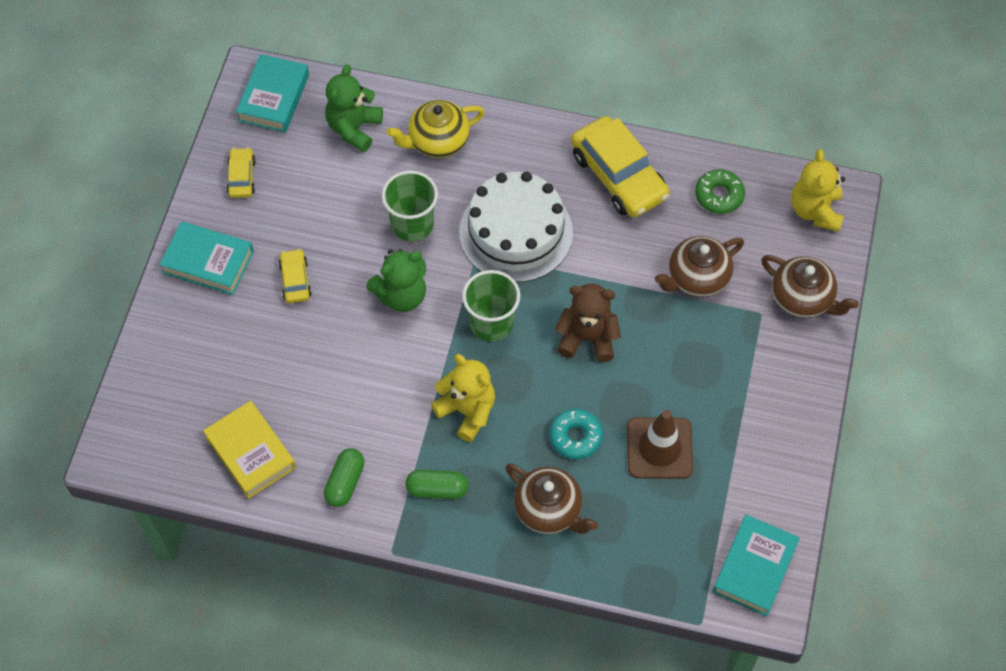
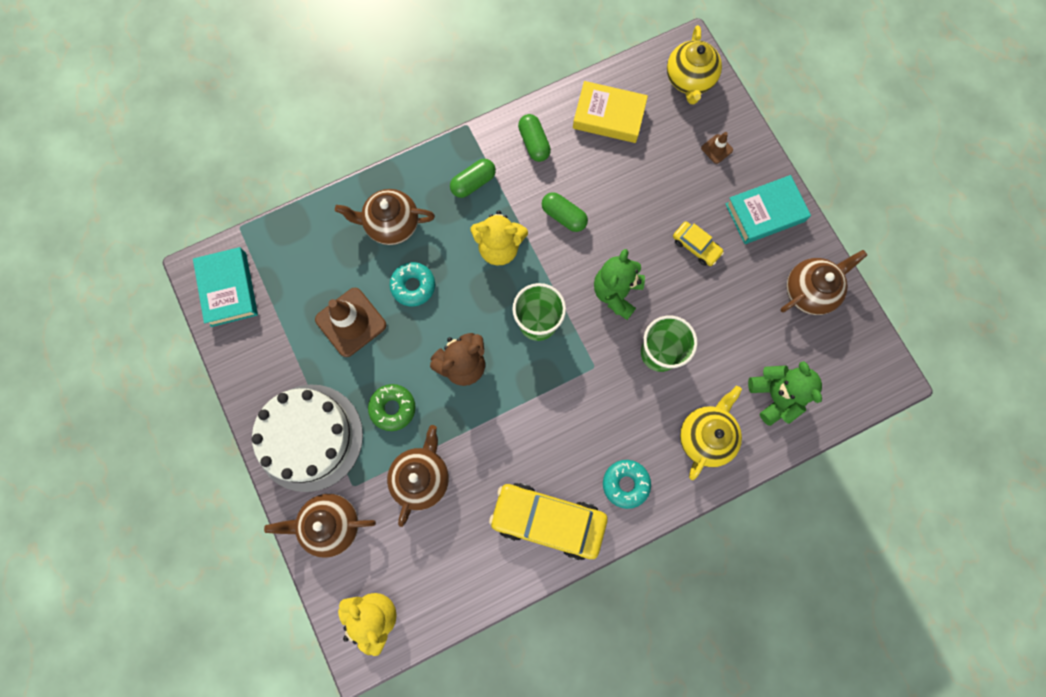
camera: 140 degrees right, 15 degrees up
yellow car [226,147,256,198] -> brown teapot [780,250,867,315]
turquoise book [236,54,309,133] -> none
white cake [459,172,573,282] -> white cake moved to [251,385,363,492]
green donut [695,169,745,214] -> green donut moved to [368,384,416,431]
none -> green capsule [542,192,588,232]
none -> turquoise donut [603,460,651,509]
none -> yellow teapot [667,25,722,104]
none -> brown traffic cone [701,132,733,164]

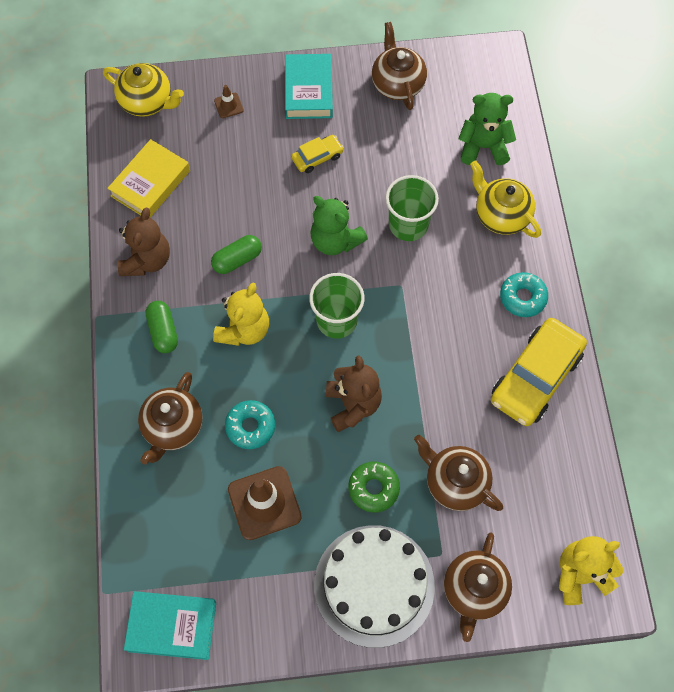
camera: 70 degrees left, 10 degrees down
green capsule [518,114,551,162] -> brown teddy bear [118,208,170,276]

